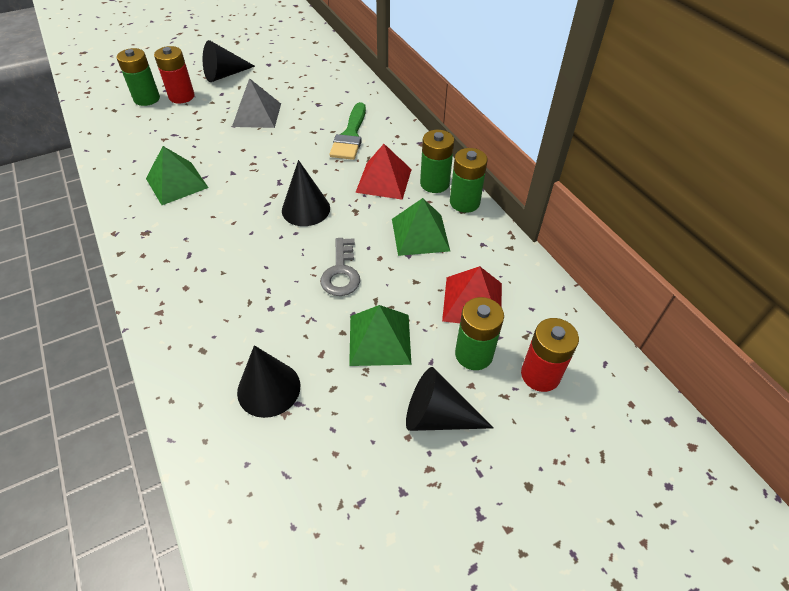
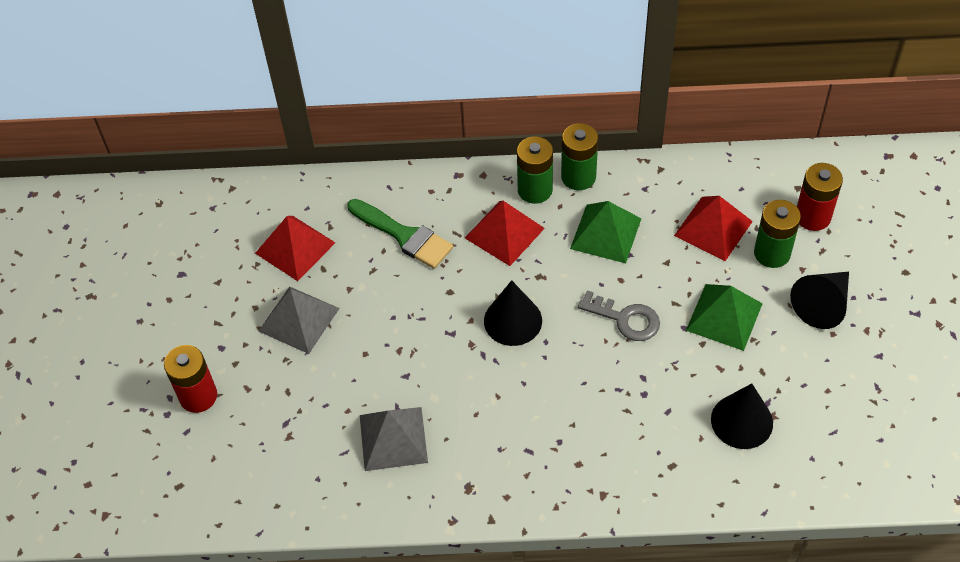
camera: 60 degrees left, 5 degrees up
green battery [116,48,160,106] -> none
green pyramid [146,146,208,205] -> grey pyramid [360,407,428,471]
black cone [203,40,255,82] -> none
none -> red pyramid [255,216,335,281]

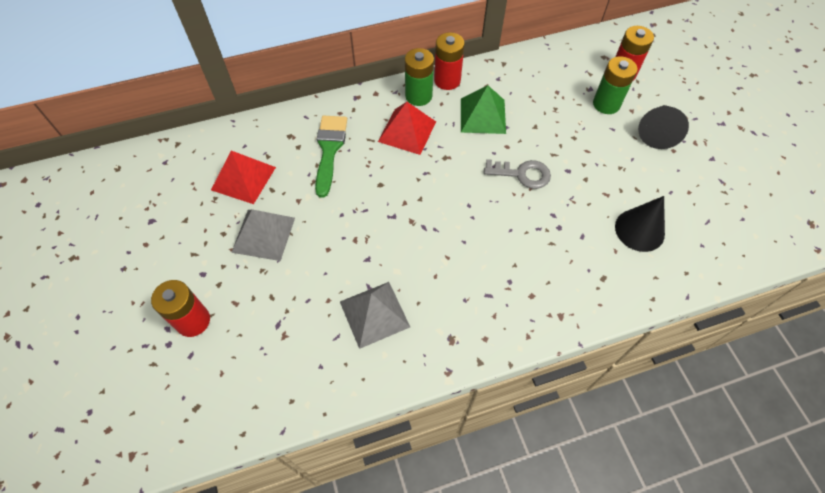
camera: 20 degrees left, 5 degrees up
green brush [347,199,453,269] -> green brush turned 105 degrees counterclockwise [315,116,347,198]
black cone [484,280,542,346] -> none
green battery [561,123,598,190] -> red battery [434,32,465,90]
red pyramid [674,196,753,261] -> none
green pyramid [686,284,763,351] -> none

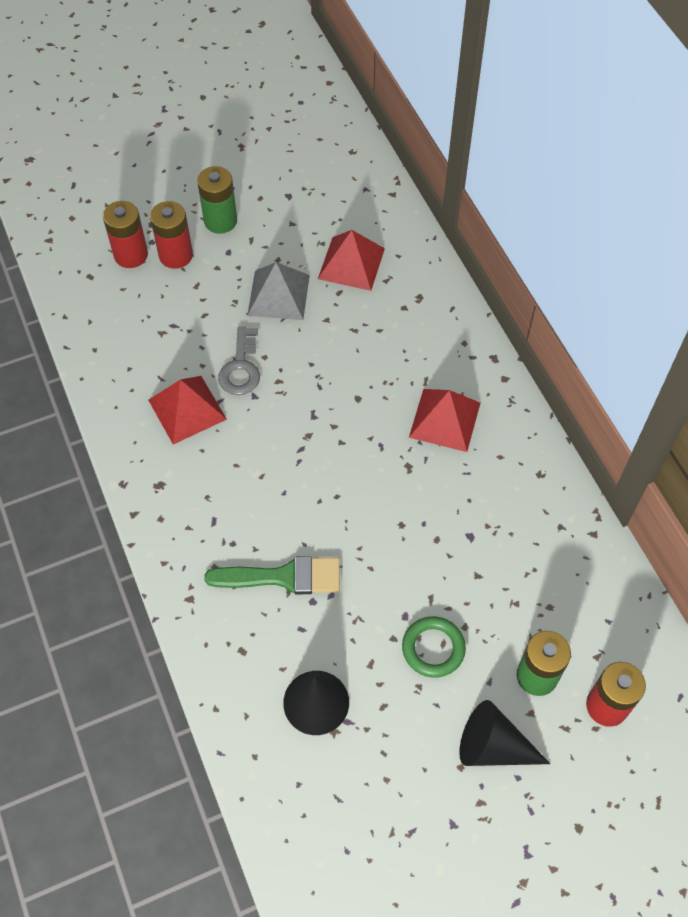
camera: 85 degrees right, 0 degrees up
green brush [315,116,347,198] -> green brush moved to [204,556,340,594]
grey pyramid [340,282,410,349] -> red pyramid [148,376,227,445]
green battery [405,48,434,106] -> green battery moved to [197,166,237,234]
red battery [434,32,465,90] -> red battery moved to [103,201,148,268]
green pyramid [461,85,506,134] -> none
grey key [484,159,551,189] -> grey key moved to [218,326,260,395]
none -> green ring [402,616,466,678]

